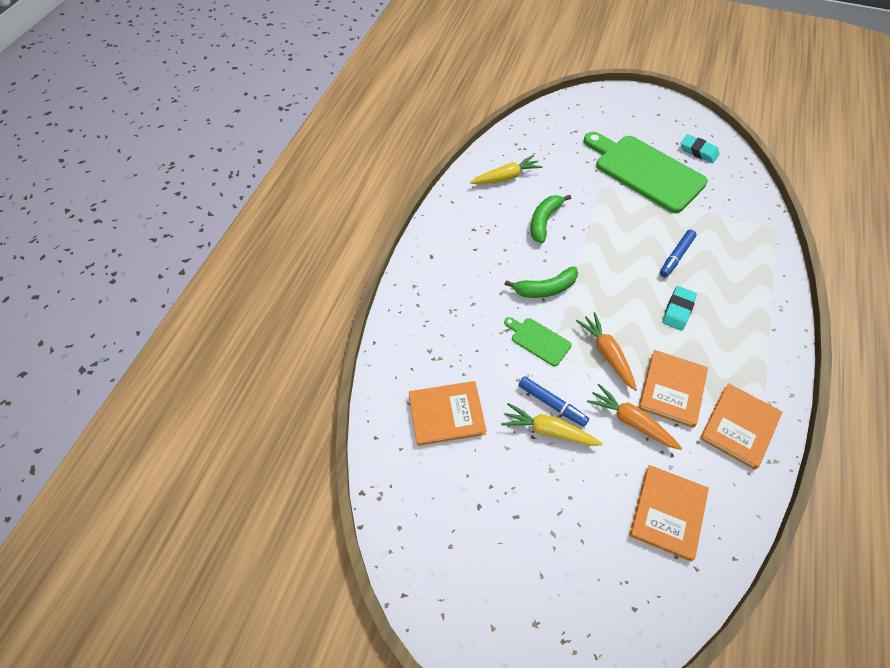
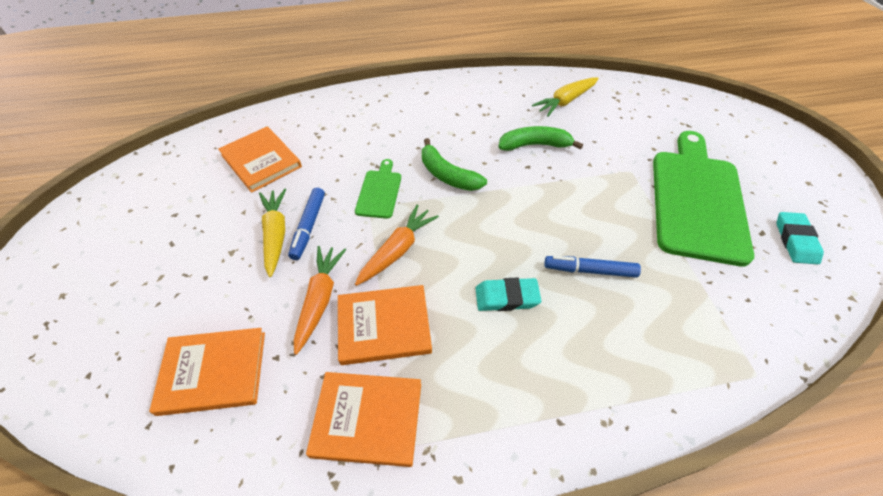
camera: 60 degrees right, 5 degrees down
yellow carrot [470,155,543,184] -> yellow carrot turned 105 degrees clockwise [532,77,599,117]

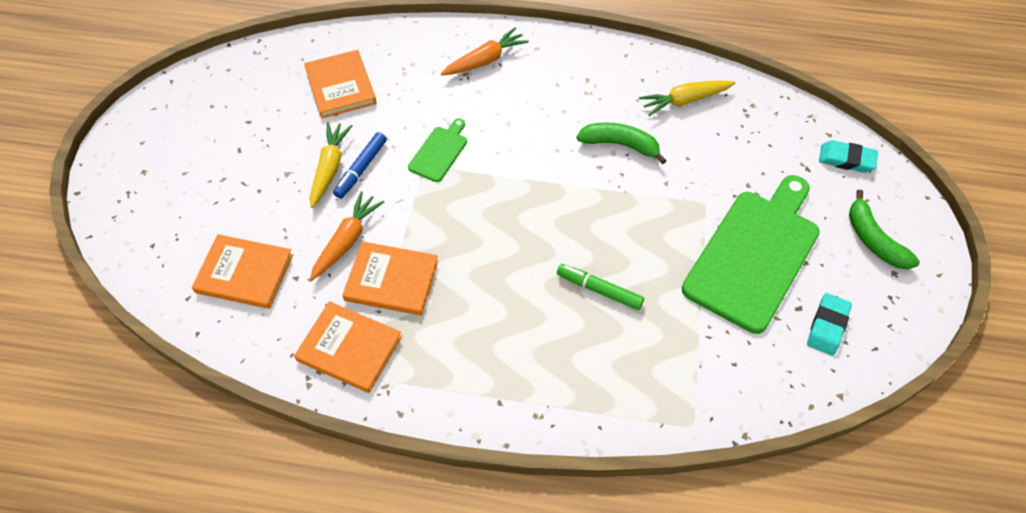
camera: 20 degrees right, 5 degrees up
orange carrot [355,204,439,286] -> orange carrot moved to [441,27,529,75]
green banana [422,138,487,191] -> green banana moved to [849,190,920,269]
turquoise eraser [475,278,541,311] -> turquoise eraser moved to [819,140,878,173]
blue marker [544,256,641,278] -> green marker [557,264,644,310]

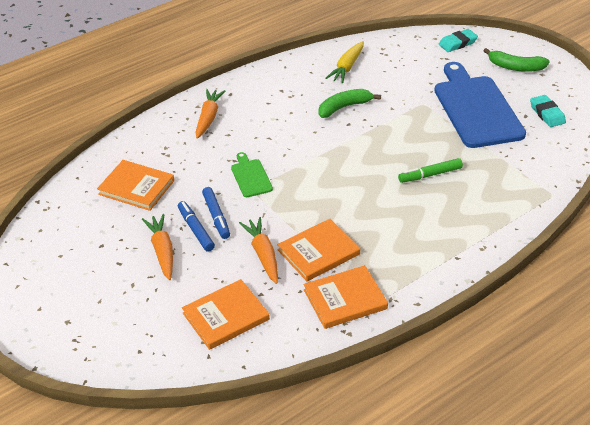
camera: 45 degrees left, 15 degrees down
yellow carrot [310,122,352,208] -> blue marker [178,201,215,252]
green cutting board [682,175,820,334] -> blue cutting board [434,62,526,148]
none -> orange carrot [142,214,173,280]

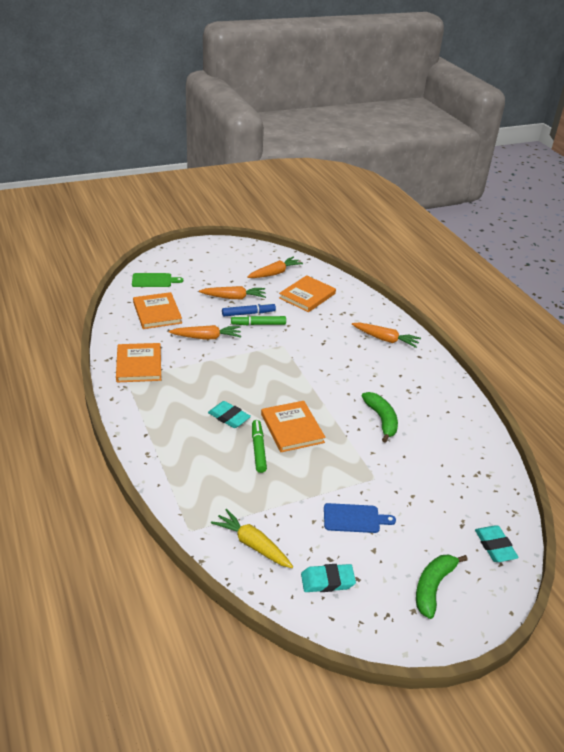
camera: 100 degrees right, 5 degrees down
blue marker [202,187,230,239] -> green marker [231,315,286,325]
green cutting board [231,152,273,197] -> green cutting board moved to [132,273,183,287]
orange book [277,219,360,281] -> orange book moved to [261,401,326,452]
yellow carrot [325,41,364,83] -> yellow carrot moved to [211,509,293,568]
blue cutting board [434,62,526,148] -> blue cutting board [324,503,396,533], size x0.45
none -> turquoise eraser [208,401,251,428]
none -> orange carrot [247,256,303,278]

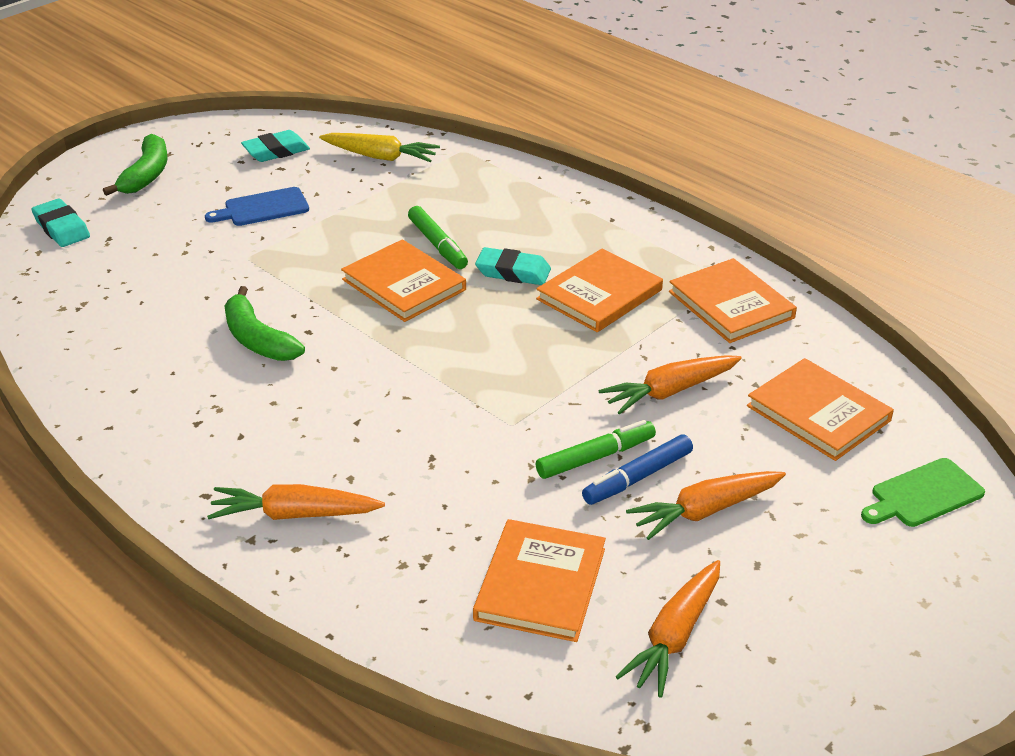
camera: 160 degrees right, 0 degrees up
none -> orange book [536,249,663,332]

